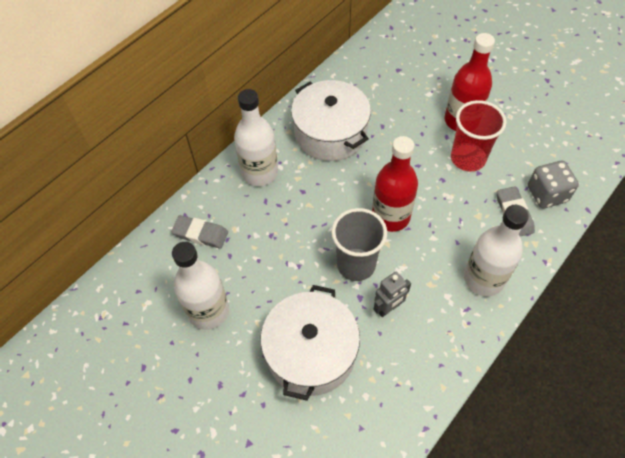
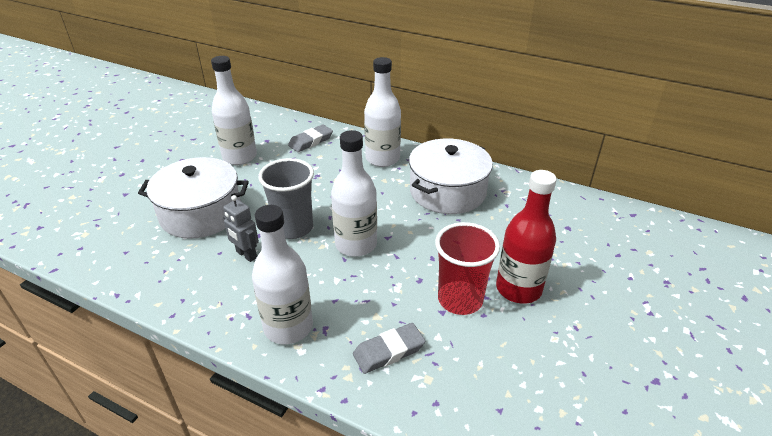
camera: 75 degrees right, 20 degrees down
grey eraser [171,215,228,249] -> grey eraser turned 45 degrees clockwise [288,124,333,152]
red bottle [372,136,418,232] -> white bottle [331,130,377,257]
grey dice [528,161,579,208] -> none

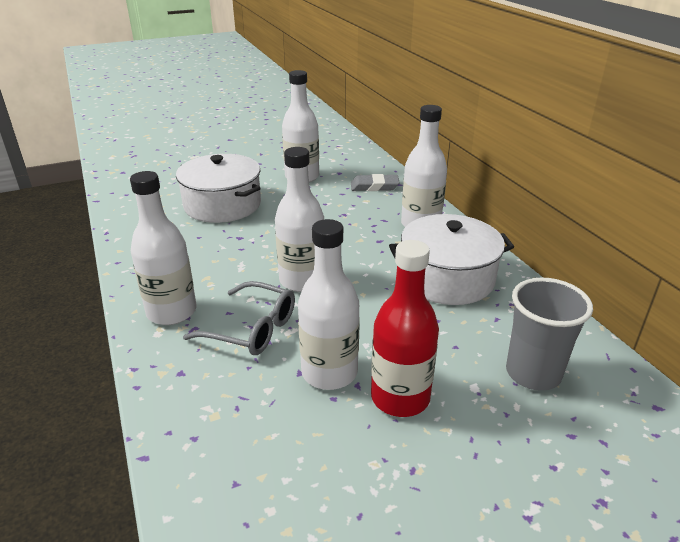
camera: 40 degrees right, 5 degrees down
grey robot [223,195,259,262] -> none
grey cup [258,158,314,239] -> grey cup moved to [506,277,593,391]
grey eraser [353,323,425,374] -> none
red cup [435,222,500,315] -> white bottle [298,219,360,390]
none -> grey glasses [183,281,295,355]

